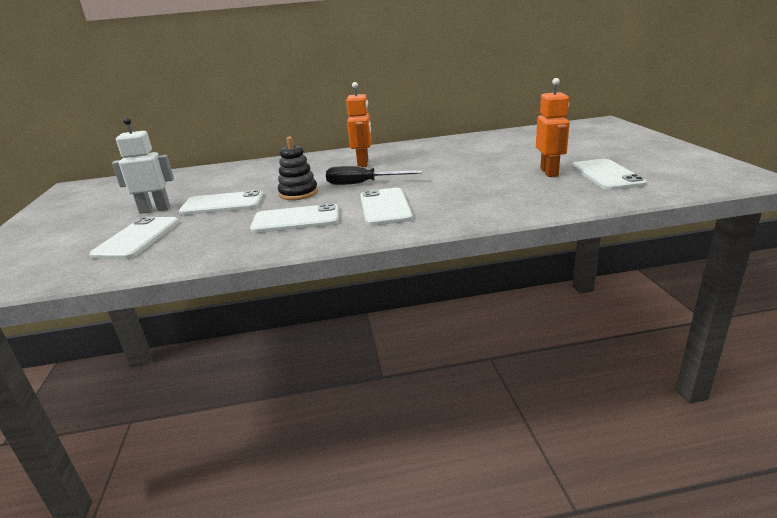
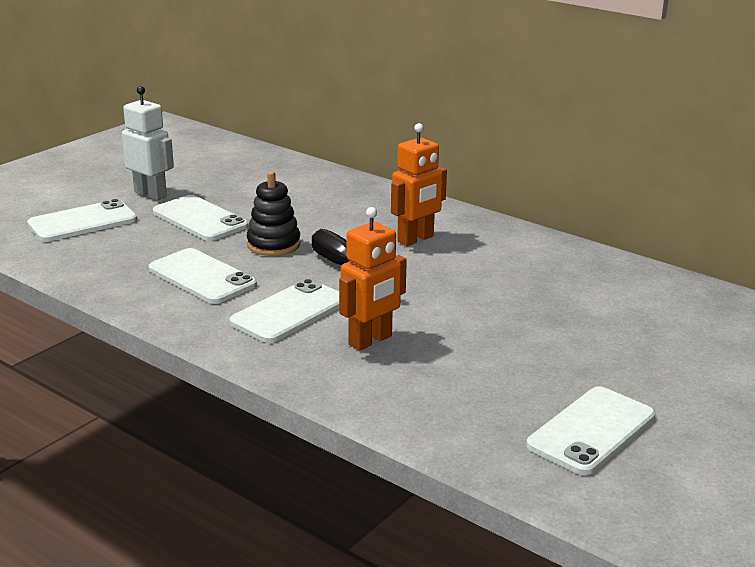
camera: 45 degrees right, 0 degrees up
orange robot [536,78,570,177] -> orange robot moved to [339,207,407,351]

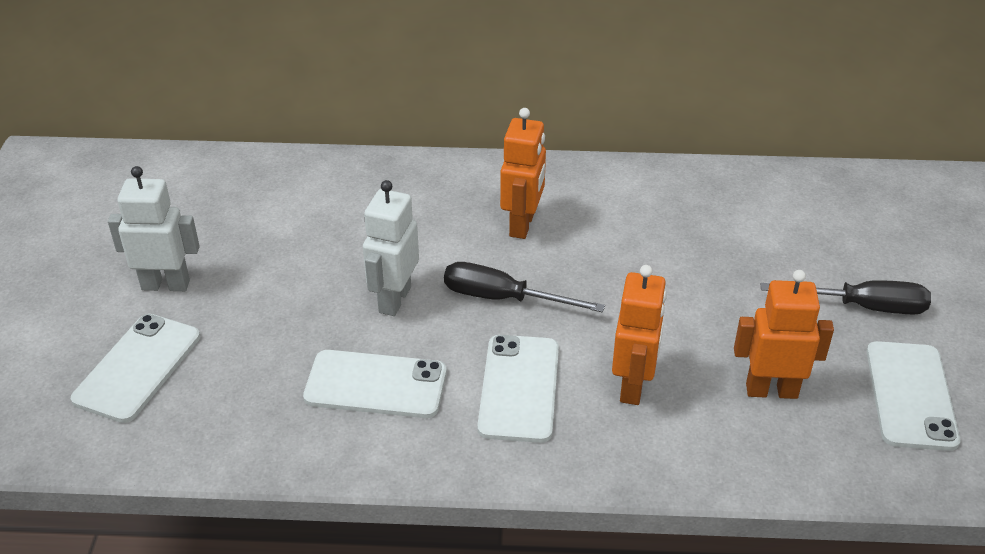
camera: 35 degrees left, 15 degrees up
white phone [153,195,249,241] -> none
black stacking toy [247,171,301,256] -> white robot [363,180,419,316]
none -> orange robot [734,270,834,399]
none -> black screwdriver [761,280,931,315]

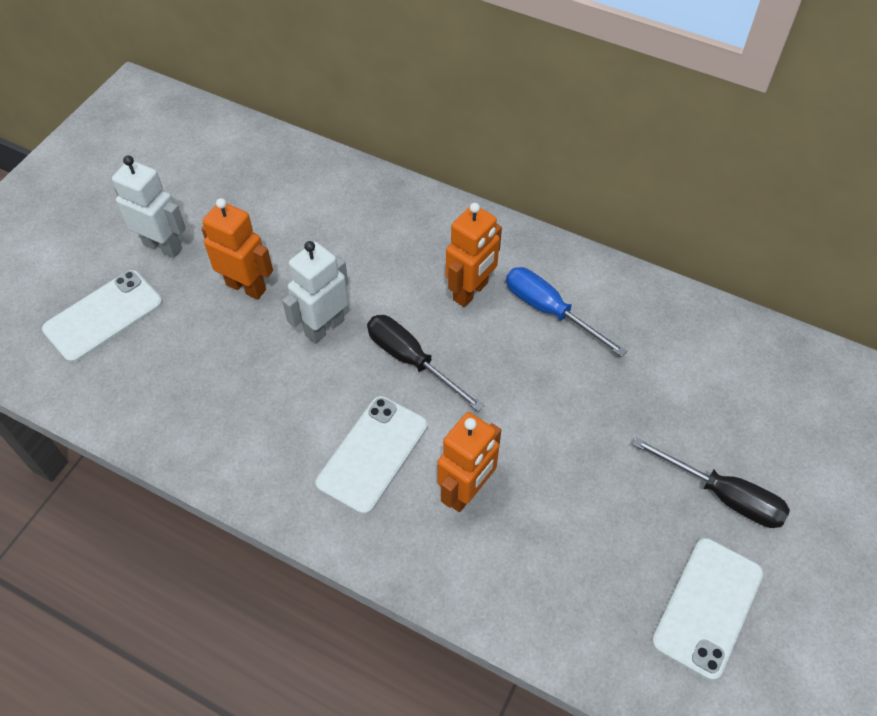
camera: 25 degrees right, 15 degrees up
white phone [303,350,447,418] -> none
orange robot [734,270,834,399] -> orange robot moved to [201,198,273,300]
none -> blue screwdriver [506,267,627,357]

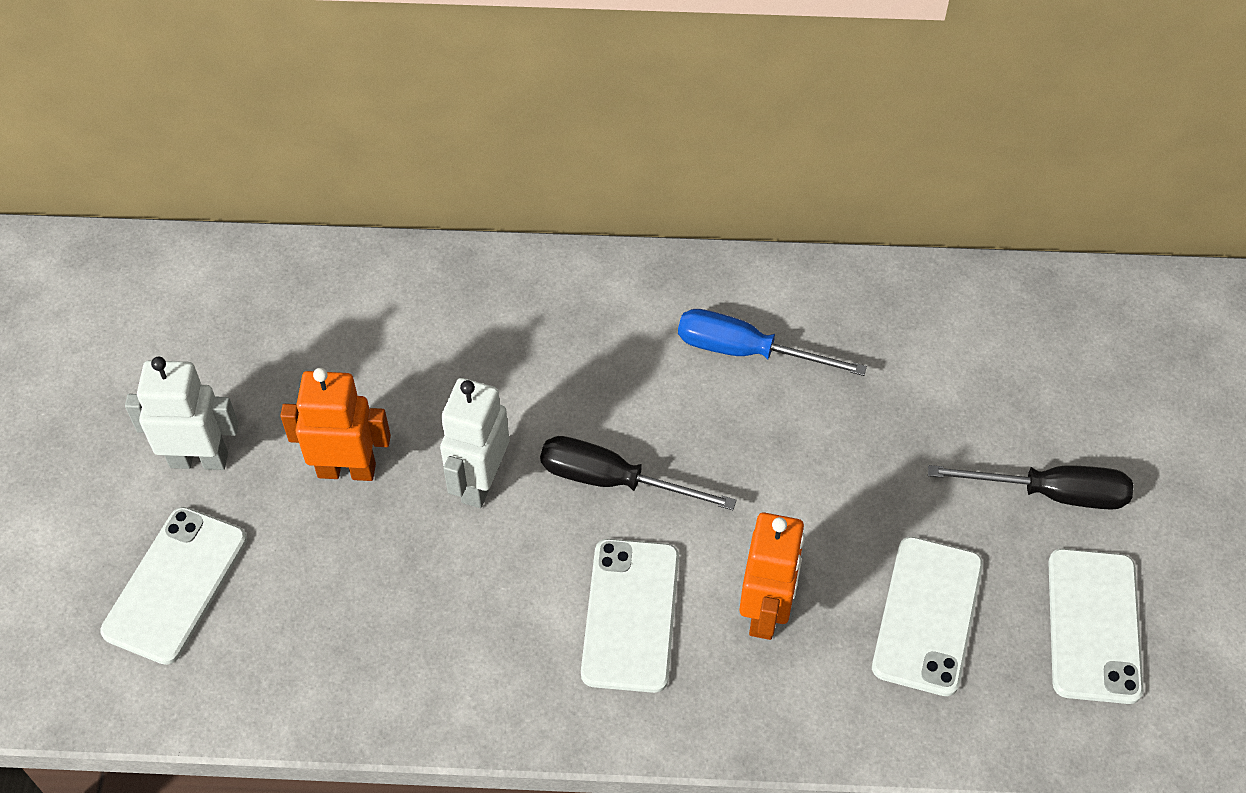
camera: 25 degrees left, 0 degrees up
orange robot [446,203,502,307] -> none
none -> white phone [872,537,983,696]

